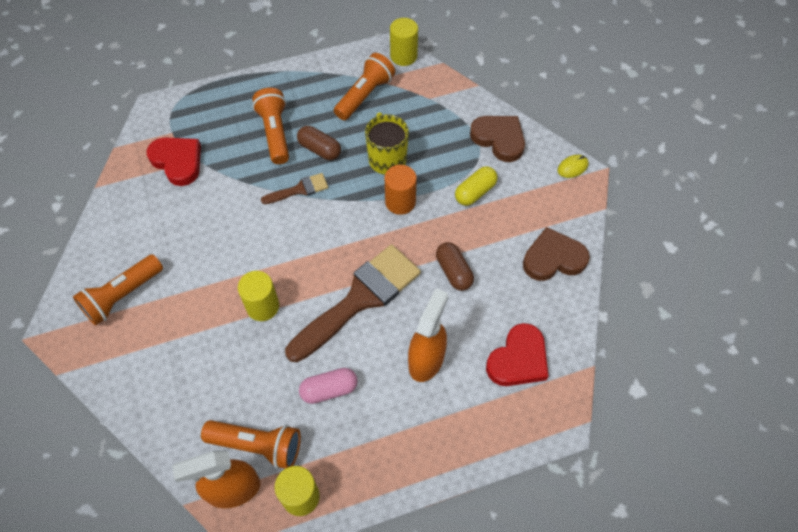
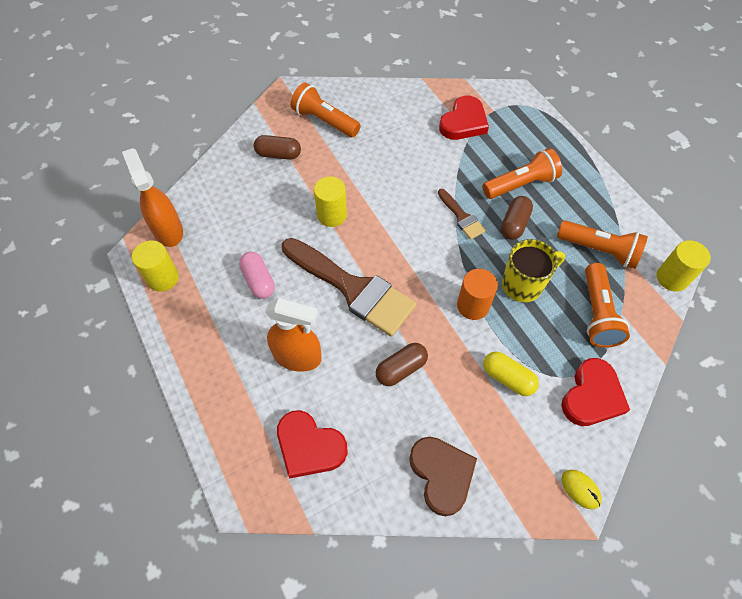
camera: 80 degrees right, 0 degrees up
orange flashlight [201,420,301,469] -> orange flashlight moved to [585,263,630,348]
brown heart [470,116,525,162] -> red heart [561,358,630,426]
none -> brown capsule [254,135,301,160]

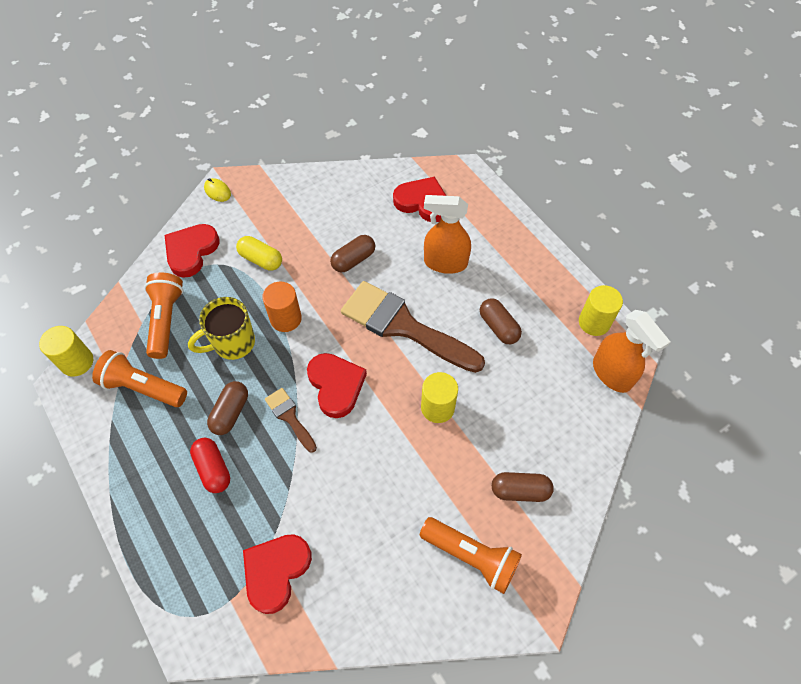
camera: 175 degrees right, 0 degrees up
pink capsule [239,252,275,299] -> brown capsule [480,299,522,344]
brown heart [409,437,477,516] -> none
orange flashlight [483,148,562,199] -> red capsule [190,438,230,493]
none -> red heart [307,353,367,418]

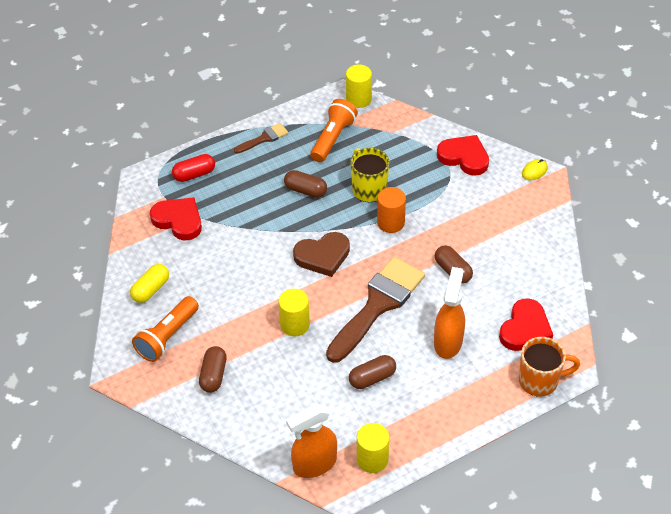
camera: 95 degrees right, 10 degrees down
orange flashlight [144,272,183,359] -> none
red capsule [190,438,230,493] -> red capsule moved to [172,154,215,182]
yellow capsule [236,236,282,271] -> yellow capsule moved to [130,264,169,303]
brown brush [265,388,317,453] -> brown brush moved to [234,123,288,154]
red heart [307,353,367,418] -> brown heart [293,232,350,277]
none -> orange mug [519,337,580,397]

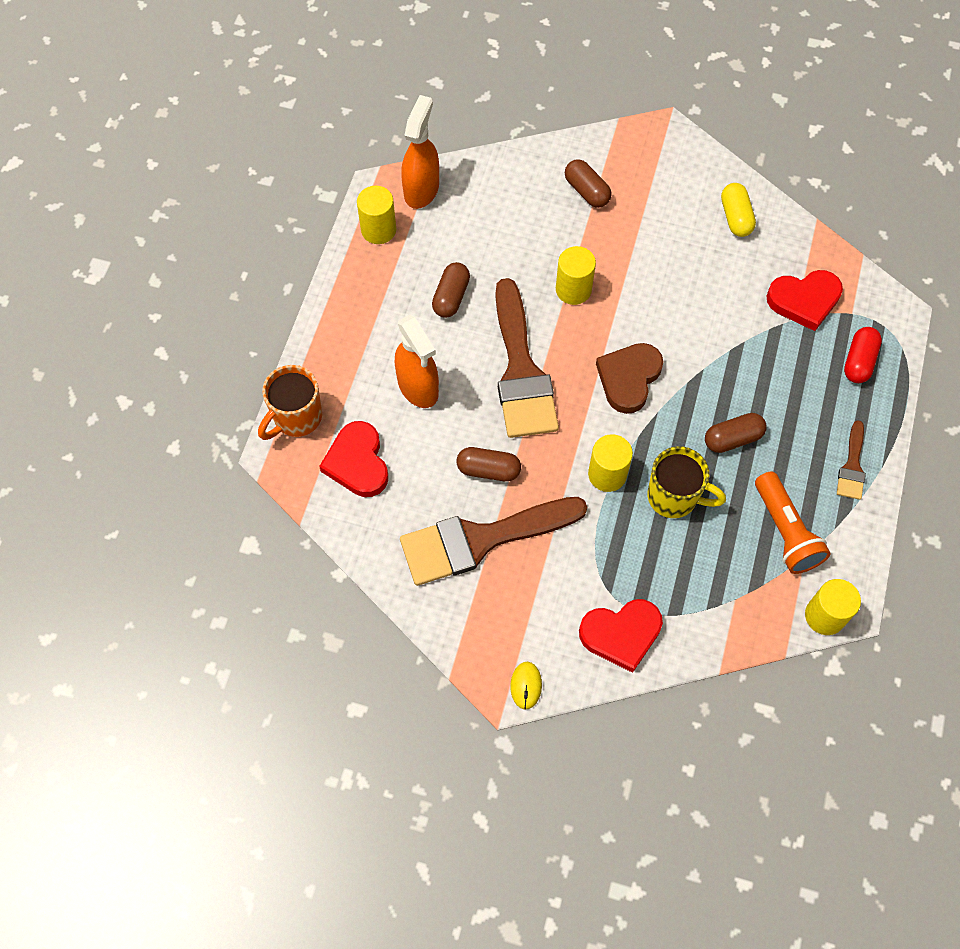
camera: 135 degrees right, 15 degrees up
orange flashlight [132,296,199,362] -> none
orange cylinder [377,187,406,233] -> yellow cylinder [588,434,633,492]
none -> brown brush [400,497,587,586]

